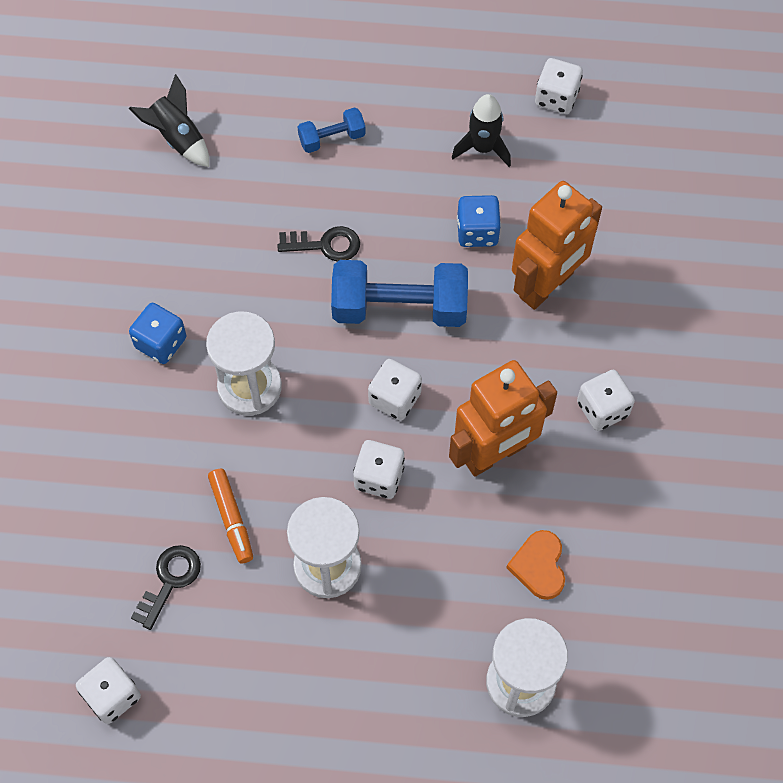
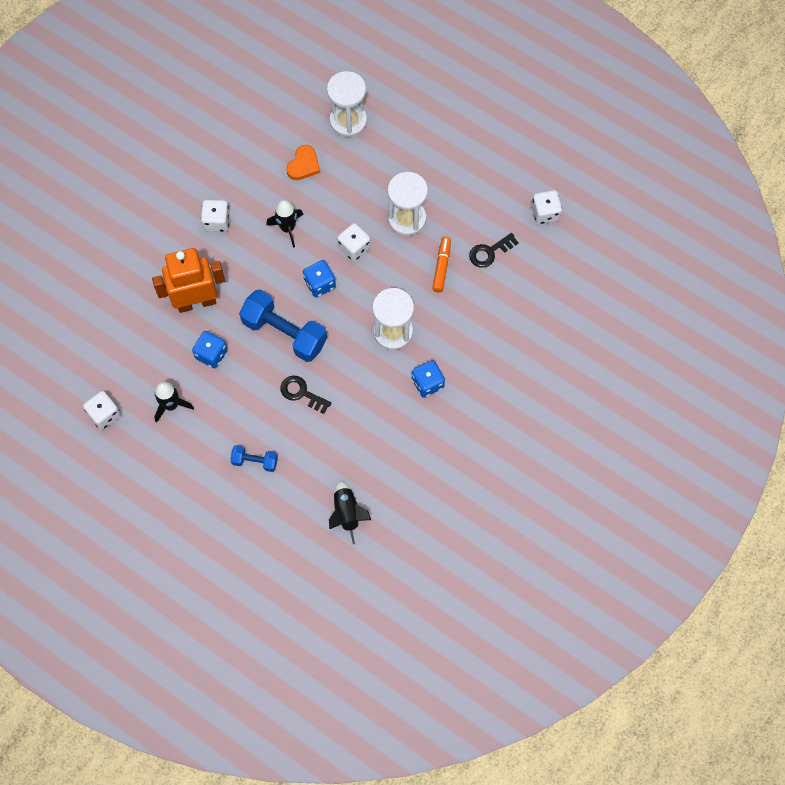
camera: 150 degrees left, 5 degrees up
white dice [368,359,422,421] -> blue dice [303,260,336,297]
orange robot [449,360,557,477] -> black rocket [266,200,304,248]

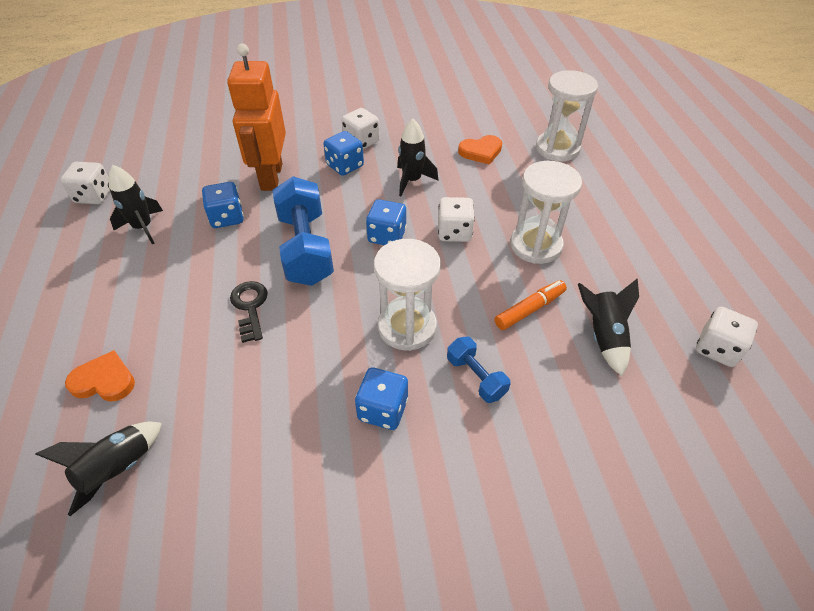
camera: 45 degrees right, 20 degrees down
orange robot [152,248,225,313] -> orange robot turned 120 degrees counterclockwise [227,44,286,191]
blue dumbbell [230,445,278,472] -> blue dumbbell moved to [447,336,511,403]
black key [469,233,519,268] -> black rocket [578,279,639,376]
none -> orange heart [65,350,135,402]
none -> blue dice [324,131,364,176]

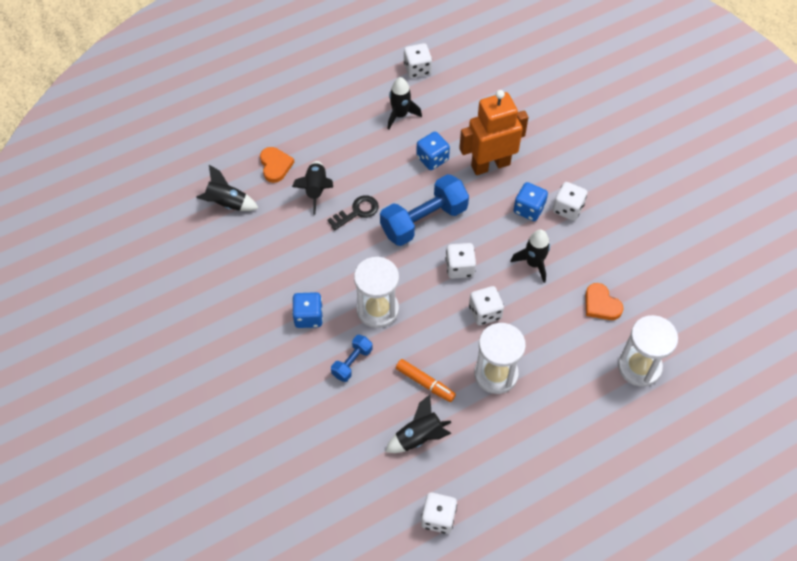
camera: 70 degrees right, 10 degrees up
blue dice [366,199,407,245] -> white dice [446,243,476,279]
none -> black rocket [292,161,333,215]

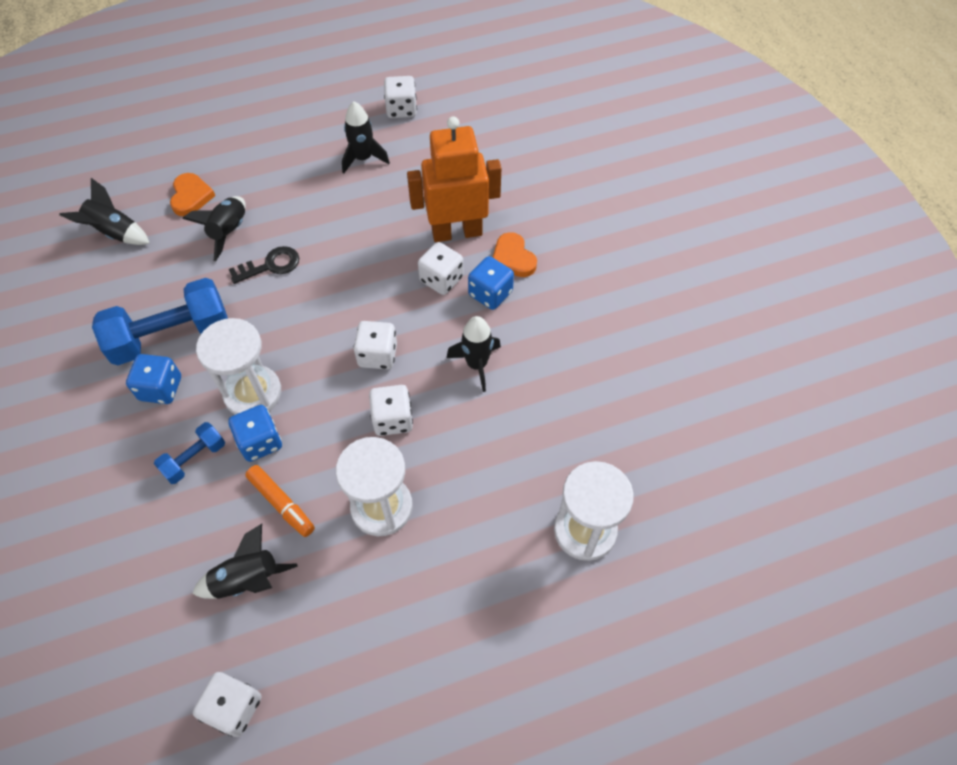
camera: 10 degrees right, 0 degrees up
blue dumbbell [380,174,469,246] -> blue dumbbell moved to [92,278,228,365]
blue dice [416,132,450,170] -> blue dice moved to [228,405,282,462]
white dice [553,182,588,221] -> white dice moved to [418,242,464,295]
orange heart [585,283,624,320] -> orange heart moved to [493,232,537,277]

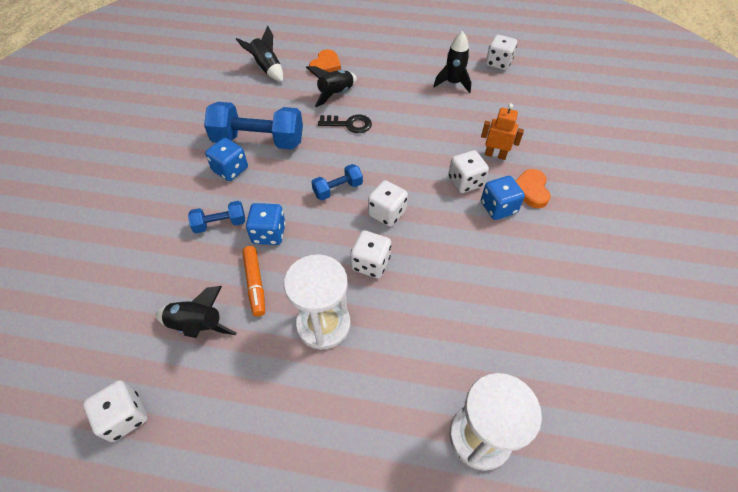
camera: 30 degrees right, 5 degrees down
white hourglass [196,318,281,415] -> none
orange robot [407,116,501,242] -> orange robot [481,103,524,160], size x0.52
black rocket [447,316,501,392] -> none
none -> blue dumbbell [311,164,363,200]

